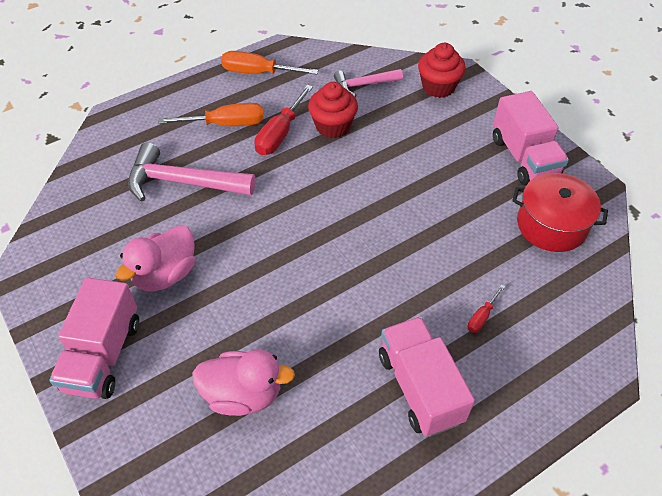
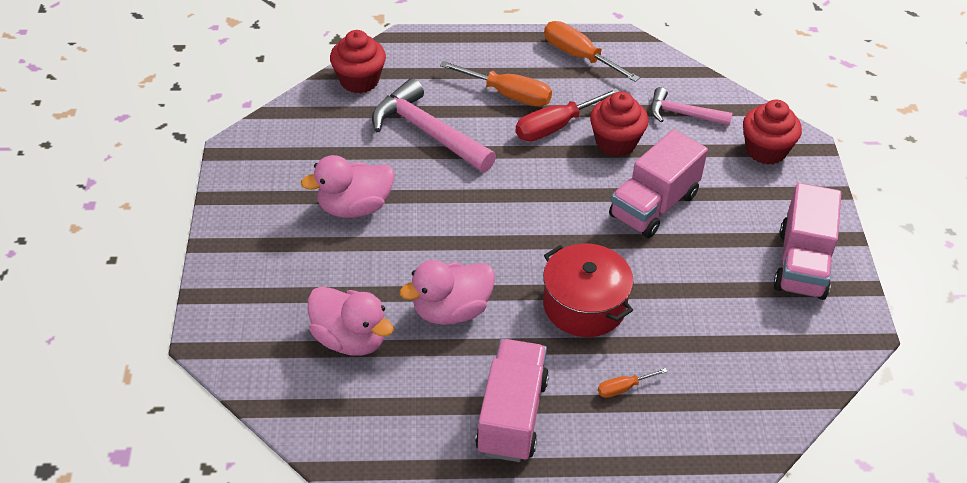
camera: 30 degrees right, 5 degrees down
pink truck [49,277,139,399] -> pink truck moved to [609,129,708,238]
red screwdriver [468,284,505,333] -> orange screwdriver [598,368,668,398]
red pot [512,173,608,252] -> red pot moved to [543,243,633,337]
none -> red cupcake [330,30,386,93]
none -> pink duck [399,260,495,325]

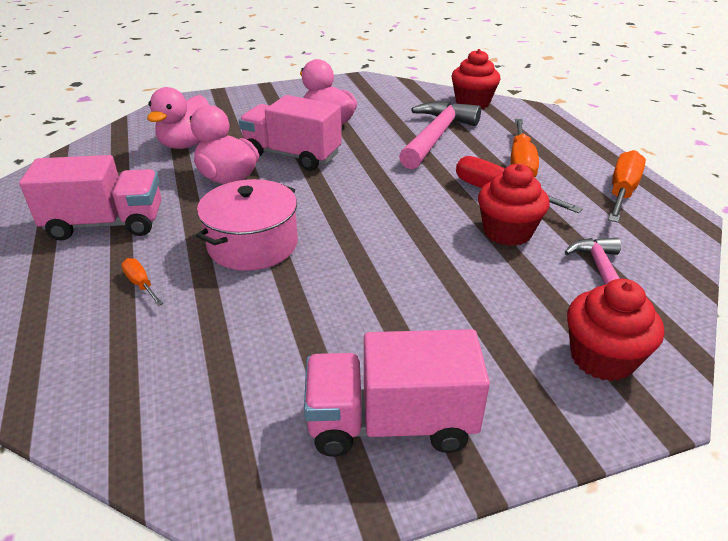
camera: 75 degrees right, 10 degrees down
red pot [543,243,633,337] -> pink pot [196,179,298,271]
pink truck [609,129,708,238] -> pink truck moved to [239,95,342,171]

